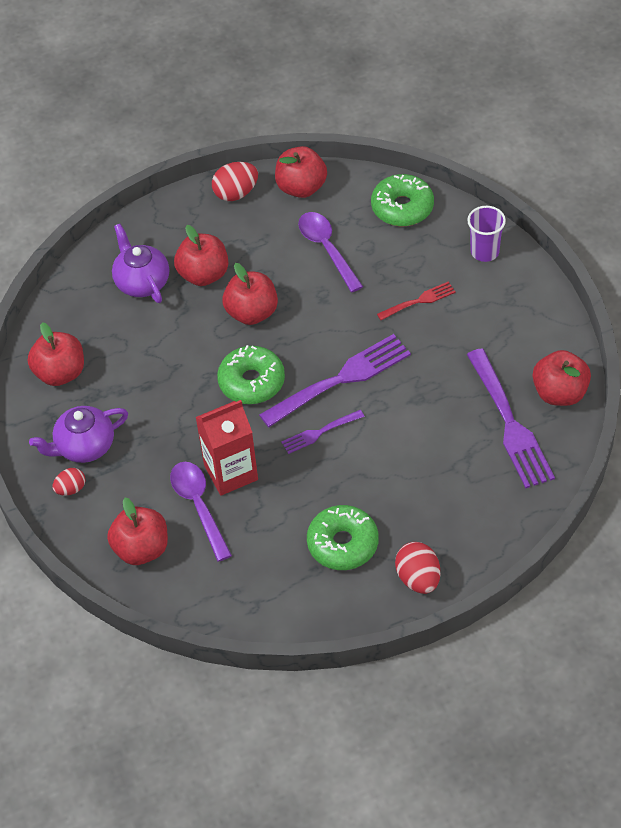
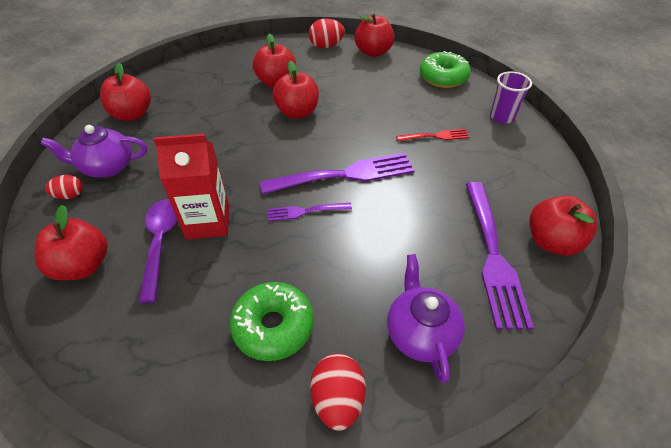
camera: 15 degrees right, 5 degrees down
purple teapot [112,224,169,303] -> purple teapot moved to [387,254,465,383]
green donut [217,345,285,404] -> none
purple spoon [298,212,363,292] -> none

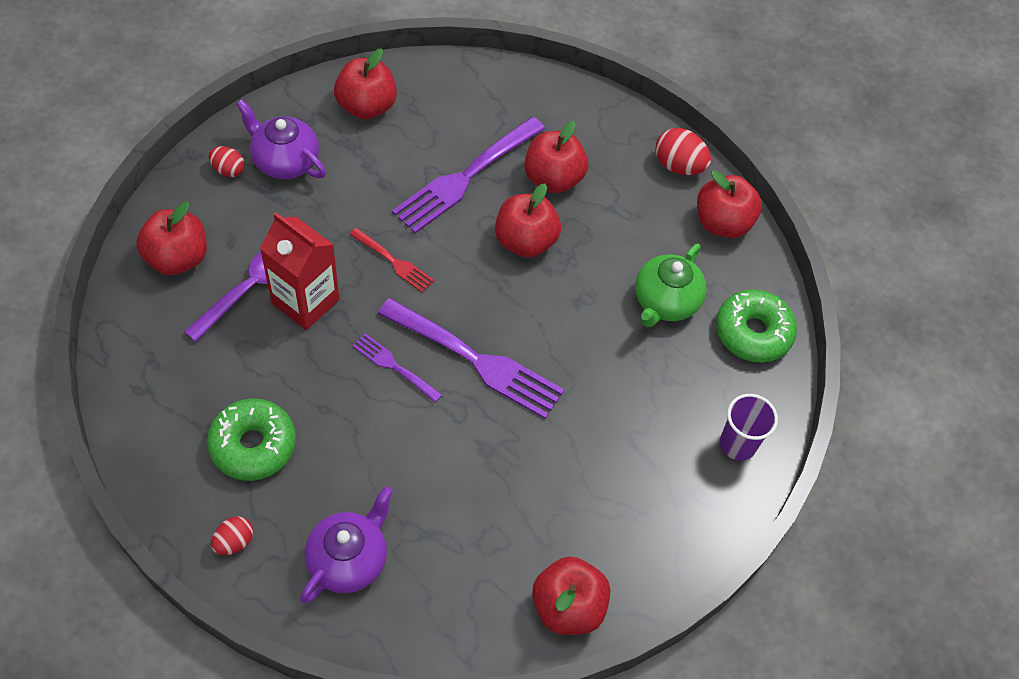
camera: 40 degrees right, 10 degrees up
red egg [310,354,366,431] -> red egg [211,516,253,555], size x0.63
red fork [396,129,469,141] -> red fork moved to [350,228,434,293]
purple fork [466,182,534,329] -> purple fork moved to [392,117,545,233]
none -> green teapot [635,243,707,327]

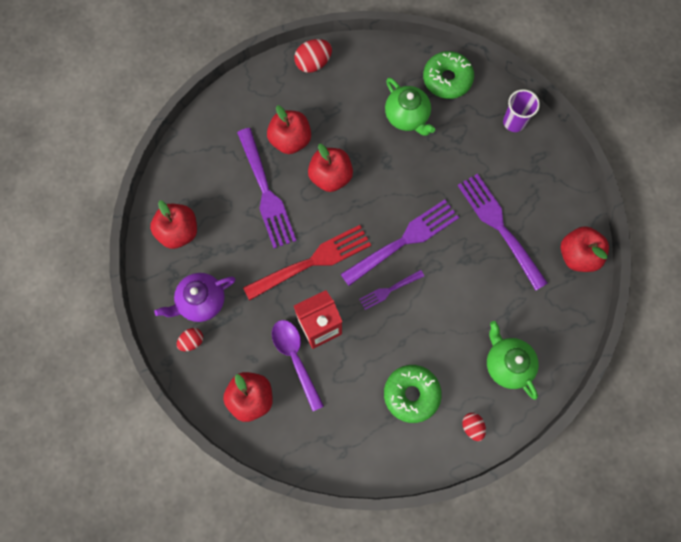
camera: 60 degrees left, 15 degrees up
purple teapot [300,486,393,603] -> green teapot [487,321,539,400]
red fork [350,228,434,293] -> red fork [243,225,371,301], size x1.95
red apple [697,170,762,238] -> none
none -> purple fork [457,173,548,291]

